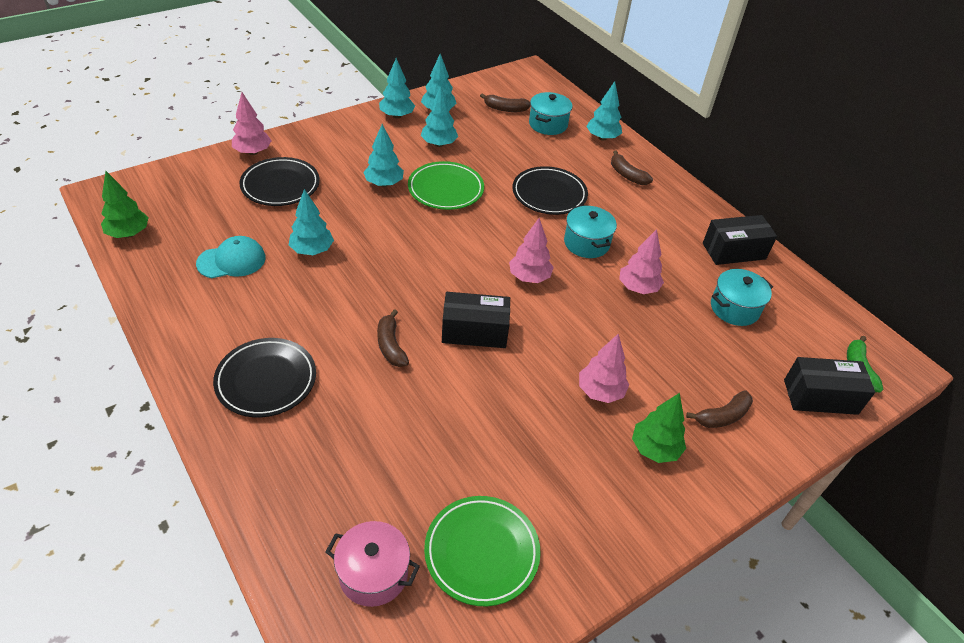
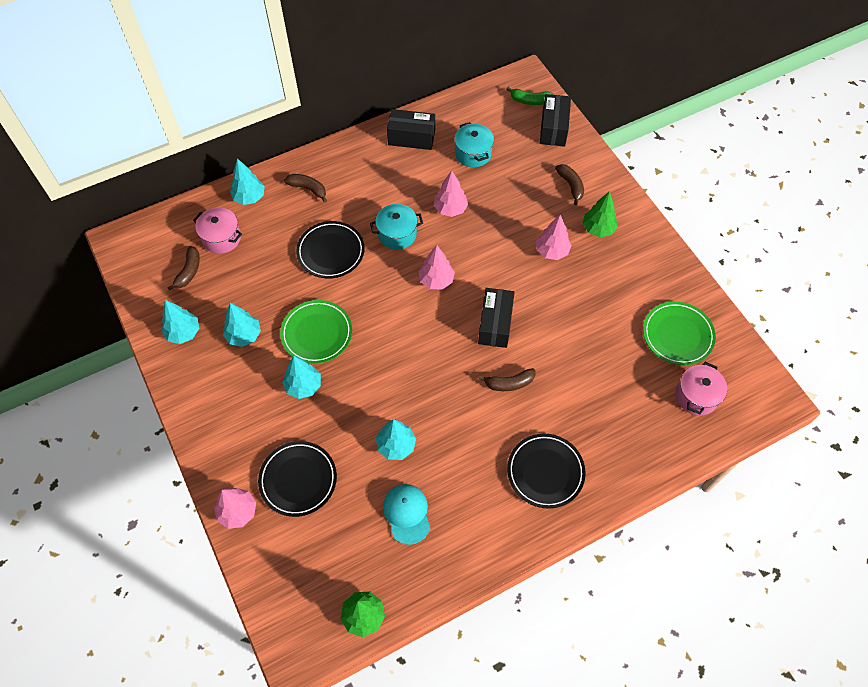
camera: 80 degrees left, 15 degrees up
turquoise tree [379,58,415,119] -> none
turquoise pot [529,92,573,135] -> pink pot [193,208,242,254]
brown banana [611,151,653,185] -> brown banana turned 120 degrees counterclockwise [284,174,327,203]
black box [703,215,777,265] -> black box turned 75 degrees counterclockwise [387,109,435,150]

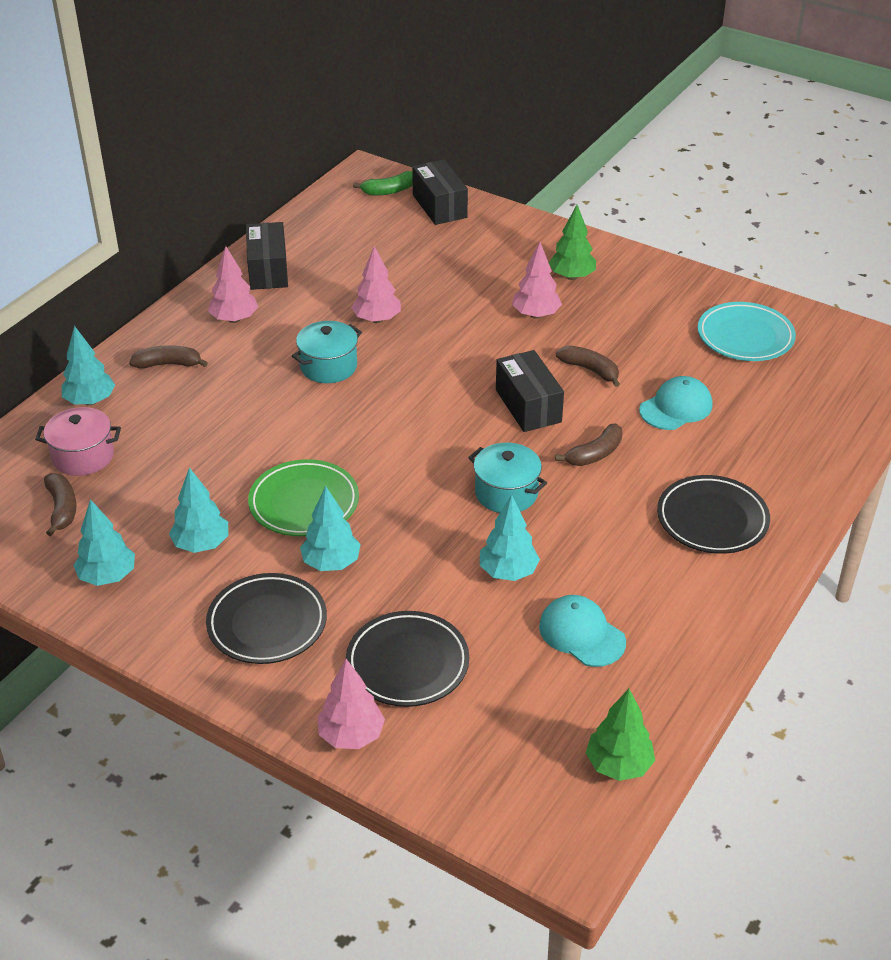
camera: 30 degrees left, 20 degrees down
black plate [296,221,365,278] -> black plate moved to [206,573,327,664]
black box [387,109,435,150] -> black box turned 75 degrees counterclockwise [246,222,288,290]
pink tree [418,245,455,289] -> pink tree moved to [208,246,258,323]
turquoise pot [454,122,494,167] -> turquoise pot moved to [468,443,547,513]
brown banana [555,164,584,205] -> brown banana moved to [556,345,620,387]
green plate [643,301,716,365] -> turquoise plate [697,302,796,361]
pink pot [676,362,727,415] -> none
none -> turquoise cap [639,376,712,430]

